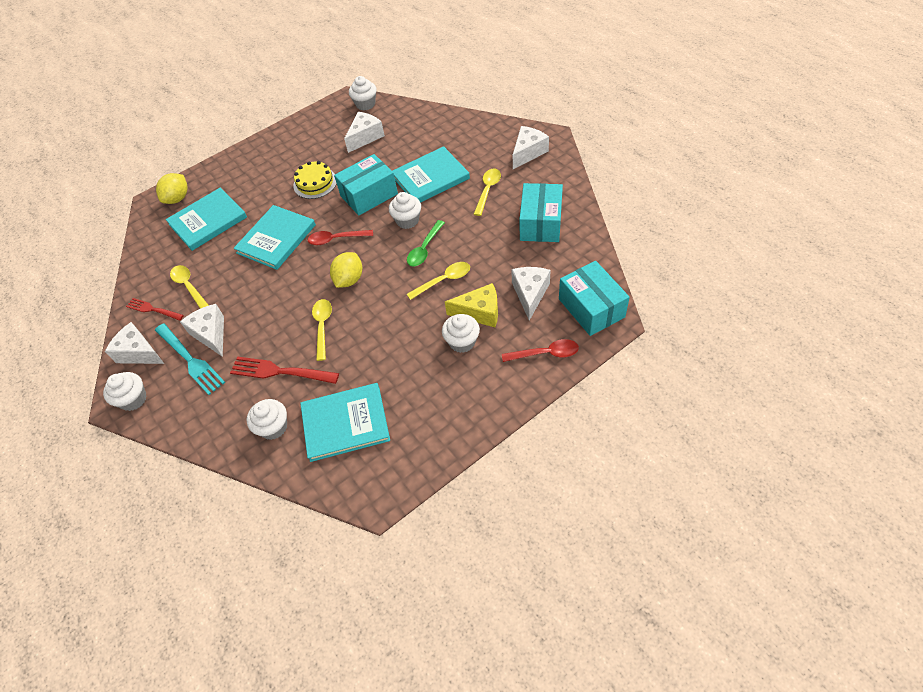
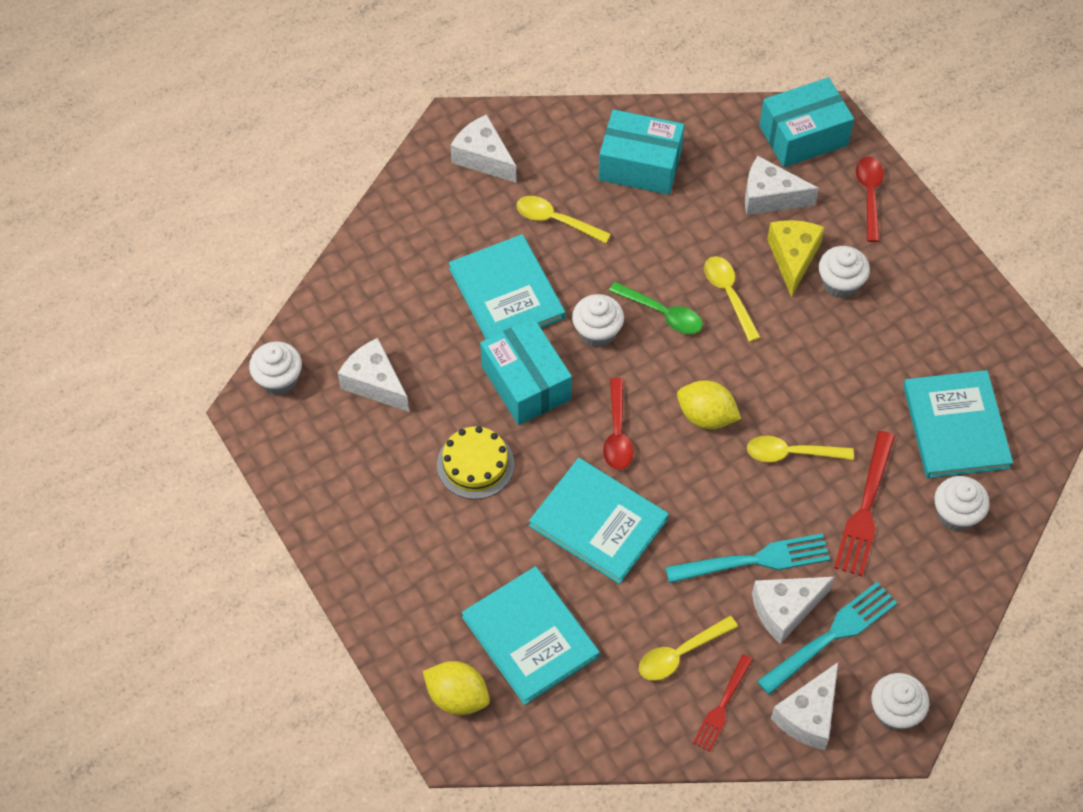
camera: 90 degrees left, 5 degrees up
none -> turquoise fork [665,533,830,583]

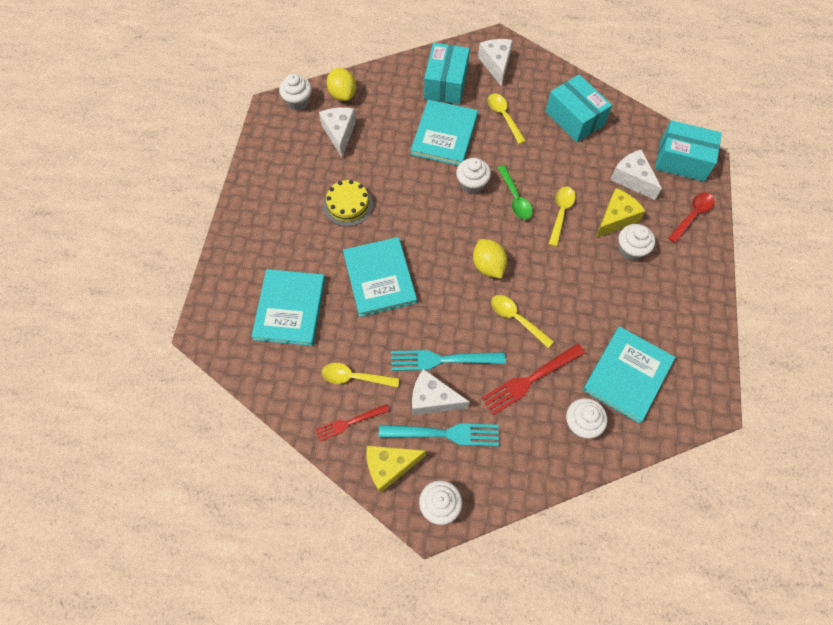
camera: 40 degrees right, 5 degrees up
yellow lemon [423,661,490,715] -> yellow lemon moved to [327,68,356,101]
turquoise box [480,318,572,425] -> turquoise box moved to [424,43,470,104]
red spoon [603,378,634,470] -> none
turquoise fork [665,533,830,583] -> turquoise fork turned 150 degrees clockwise [391,350,506,371]
white cheese [771,662,838,750] -> yellow cheese [366,446,426,493]

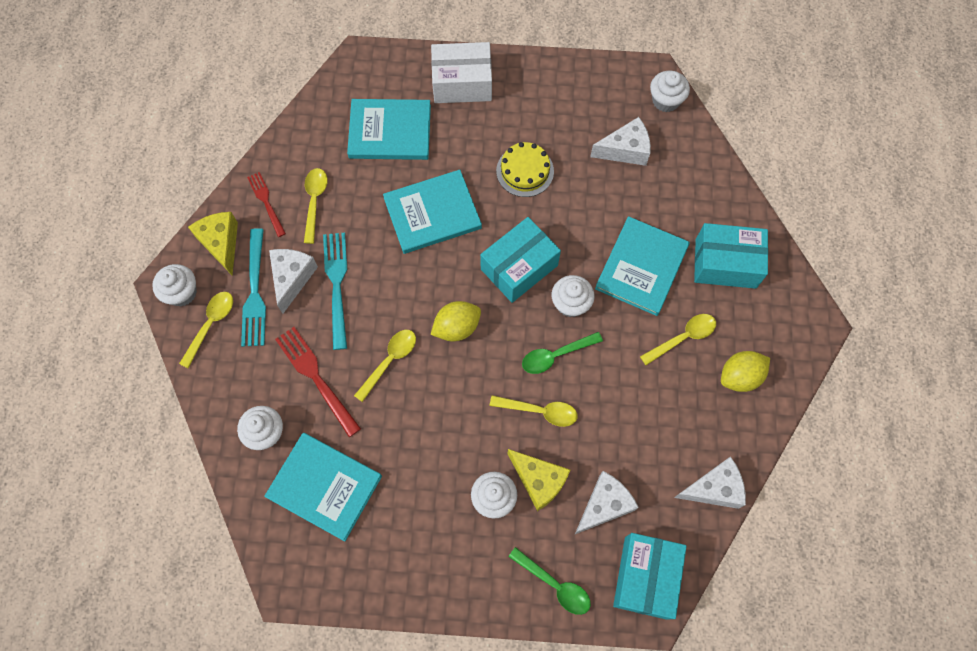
camera: 85 degrees right, 5 degrees up
yellow lemon [327,68,356,101] -> yellow lemon moved to [721,351,770,392]
turquoise book [411,100,478,166] -> turquoise book turned 75 degrees counterclockwise [595,216,690,316]
white cheese [478,39,513,86] -> white cheese moved to [674,456,746,509]
turquoise box [545,74,612,142] -> turquoise box moved to [480,217,561,303]
red spoon [668,193,714,243] -> green spoon [508,547,591,615]
none -> yellow spoon [179,292,233,368]
none -> white box [431,42,492,103]

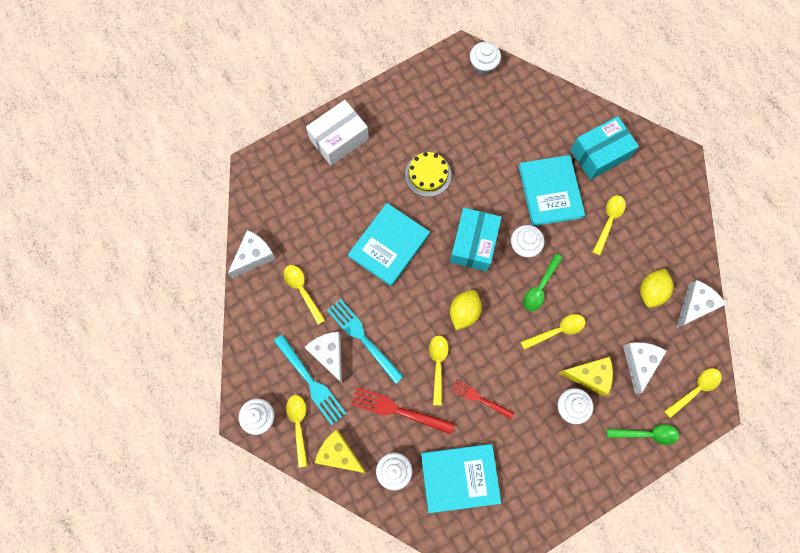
camera: 35 degrees left, 5 degrees up
yellow cheese [188,212,238,276] -> yellow cheese moved to [315,430,366,473]
red fork [247,172,286,237] -> red fork moved to [451,380,514,419]
turquoise book [347,99,431,160] -> none
white cheese [590,117,651,166] -> white cheese moved to [228,230,276,278]
turquoise box [613,533,687,620] -> yellow spoon [664,368,722,418]
yellow lemon [721,351,770,392] -> yellow lemon moved to [640,269,673,308]

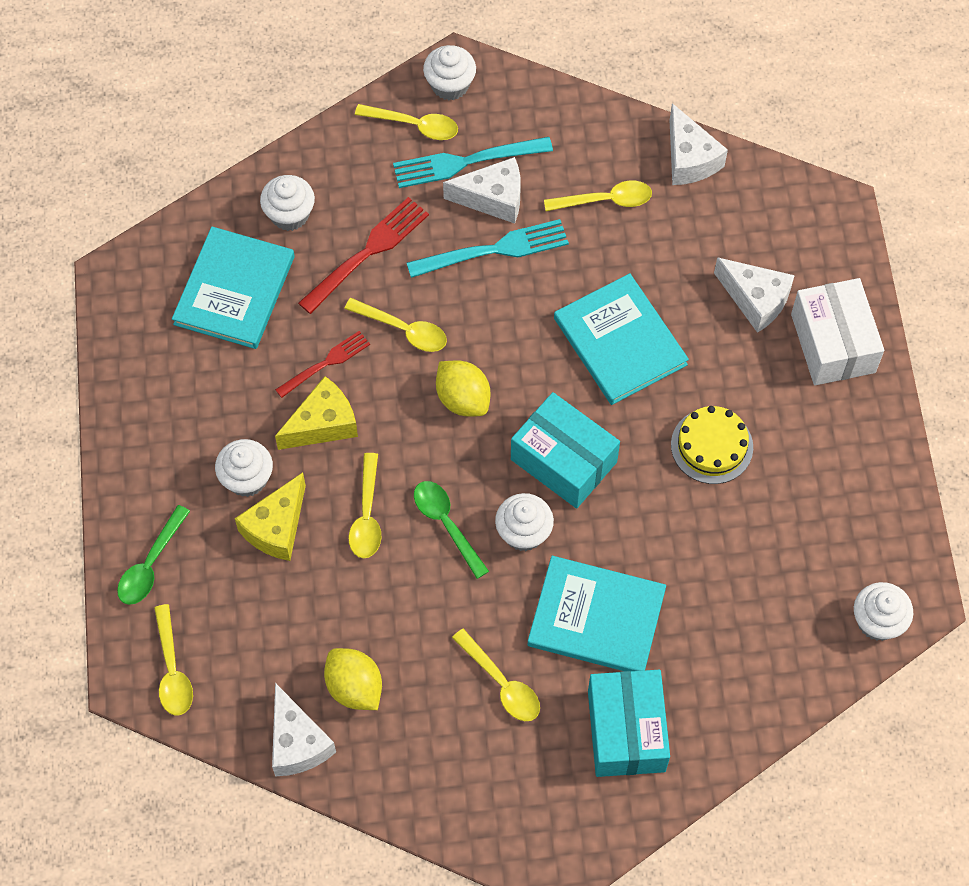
camera: 115 degrees right, 10 degrees down
yellow cheese [315,430,366,473] -> yellow cheese moved to [275,376,358,450]
white cheese [623,342,667,394] -> white cheese moved to [714,257,795,333]

